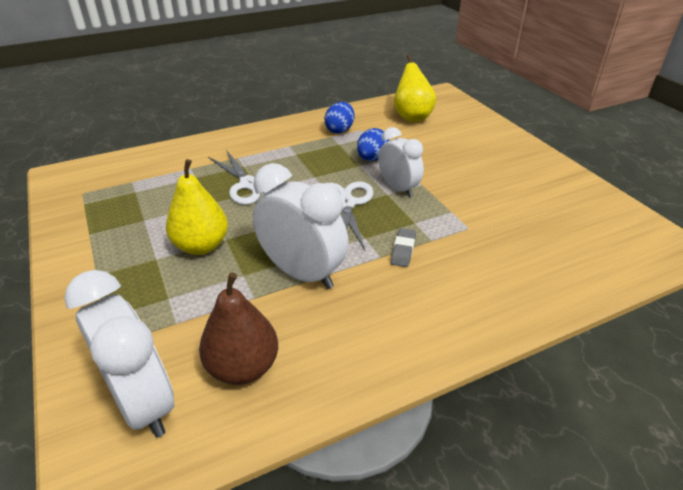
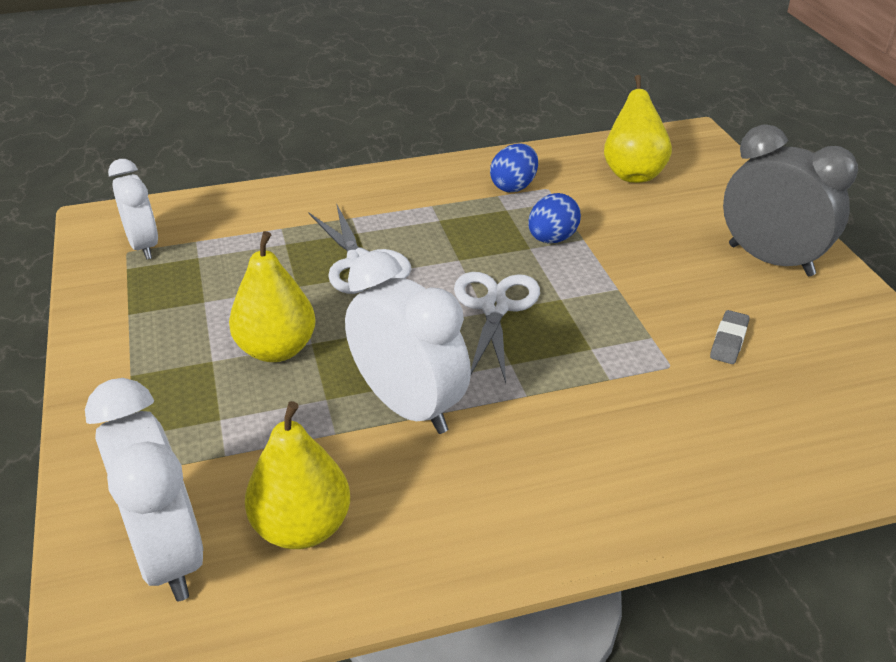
camera: 10 degrees right, 0 degrees up
brown pear [199,272,278,385] -> yellow pear [245,401,350,549]
white clock [378,127,424,197] -> white clock moved to [108,159,158,260]
grey eraser [391,228,416,267] -> grey eraser moved to [710,310,750,364]
none -> grey clock [723,124,858,276]

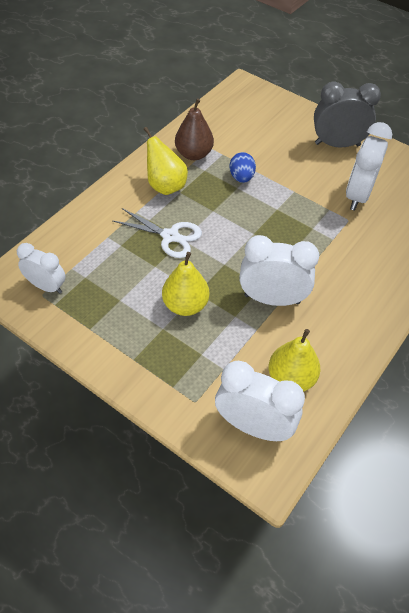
camera: 40 degrees left, 15 degrees up
white scissors [454,272,540,383] -> none
blue egg [490,143,538,192] -> brown pear [175,98,214,160]
yellow pear [604,75,672,183] -> yellow pear moved to [144,127,188,195]
grey eraser [710,310,750,364] -> white clock [346,122,392,211]

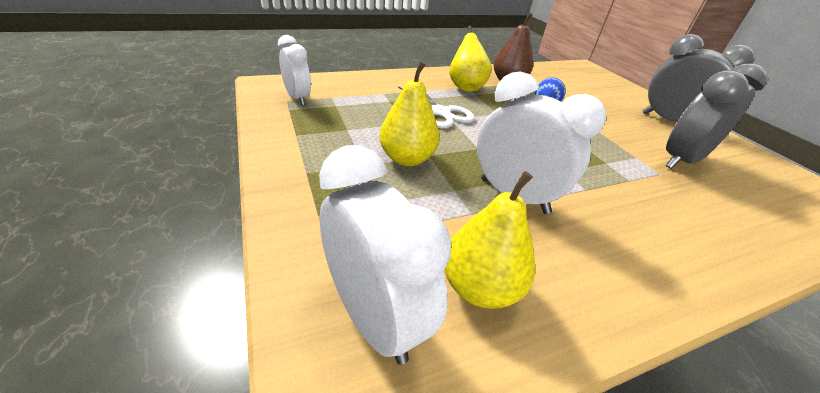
camera: 30 degrees right, 15 degrees down
white clock [346,122,392,211] -> grey clock [666,64,767,169]

